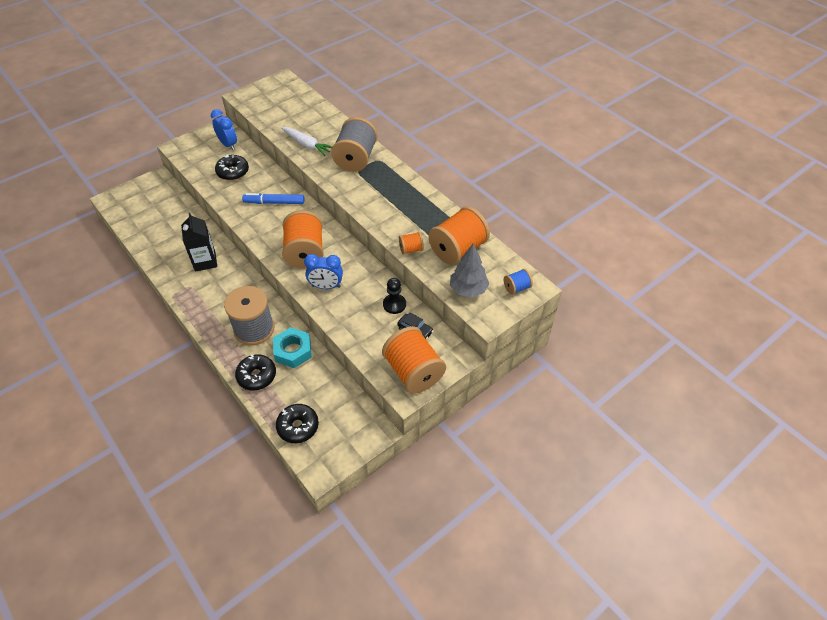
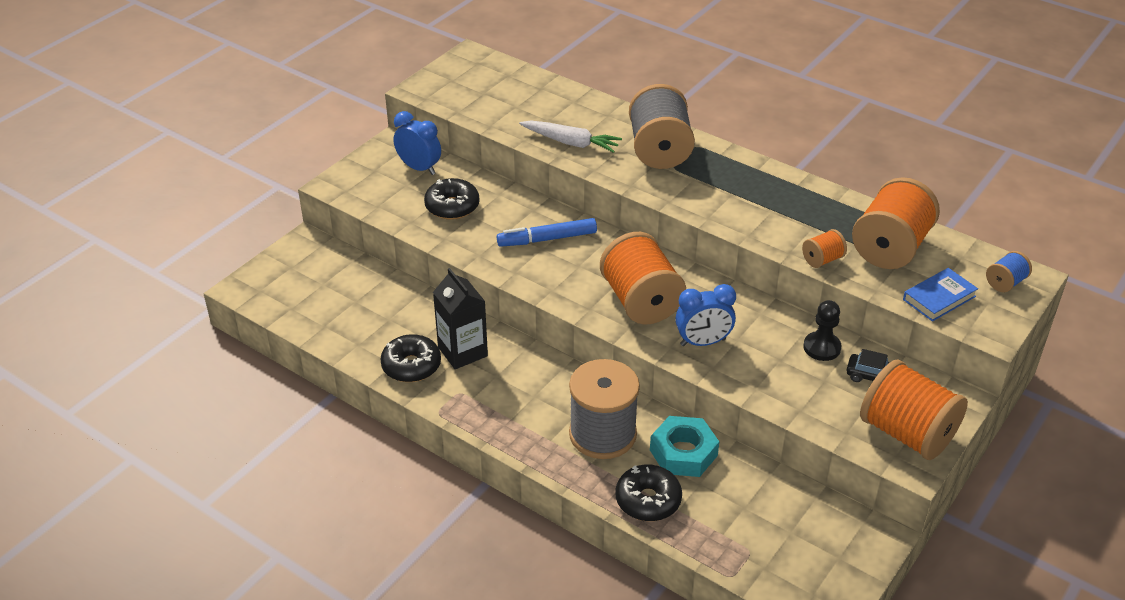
camera: 15 degrees left, 10 degrees down
black donut [276,404,319,443] -> black donut moved to [380,334,441,382]
grey tree [450,244,489,298] -> blue book [903,268,978,322]

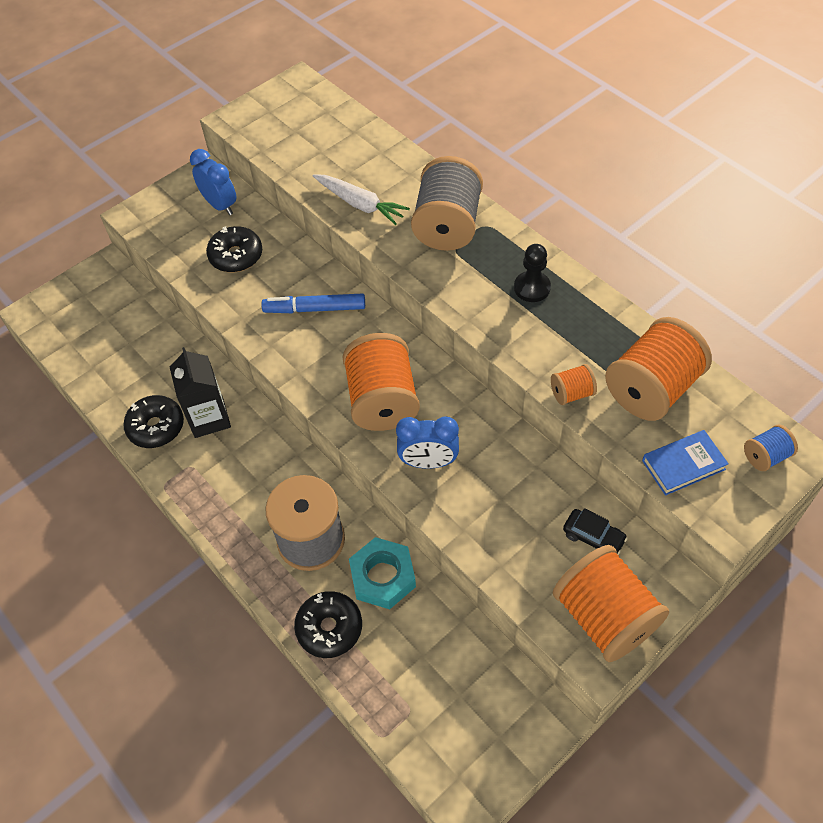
camera: 15 degrees right, 15 degrees up
black pawn [803,300,841,361] -> black pawn moved to [514,244,551,302]

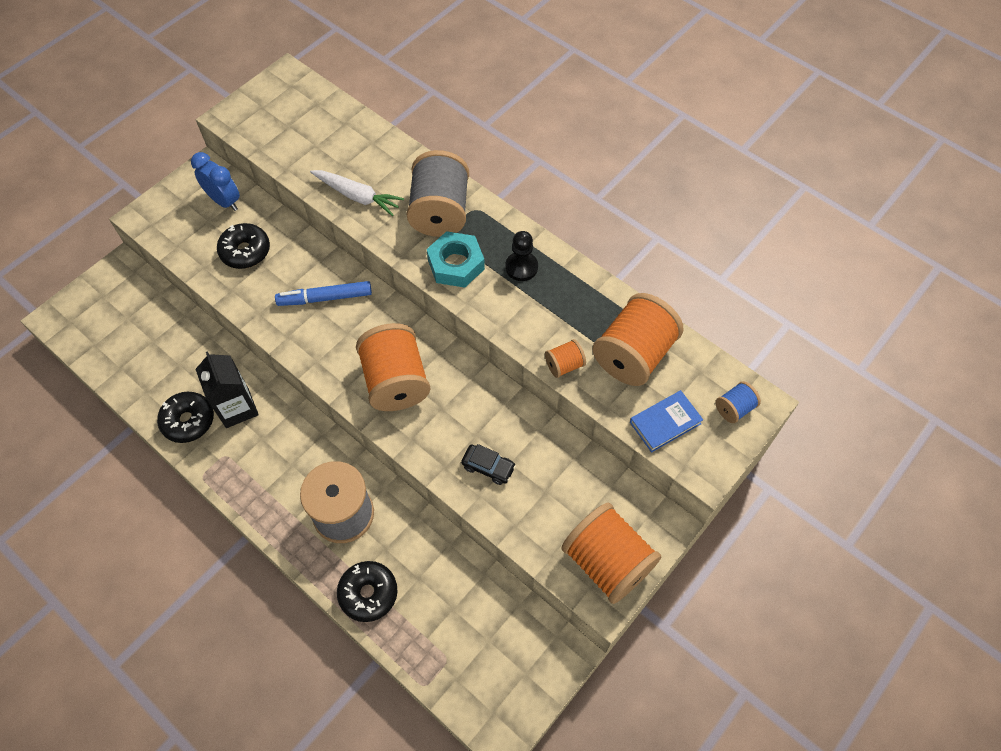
camera: 10 degrees left, 5 degrees up
turquoise nut [349,537,416,609] -> turquoise nut moved to [427,231,485,288]
blue clock [396,416,459,469] -> none
black car [563,508,628,555] -> black car moved to [461,444,516,485]

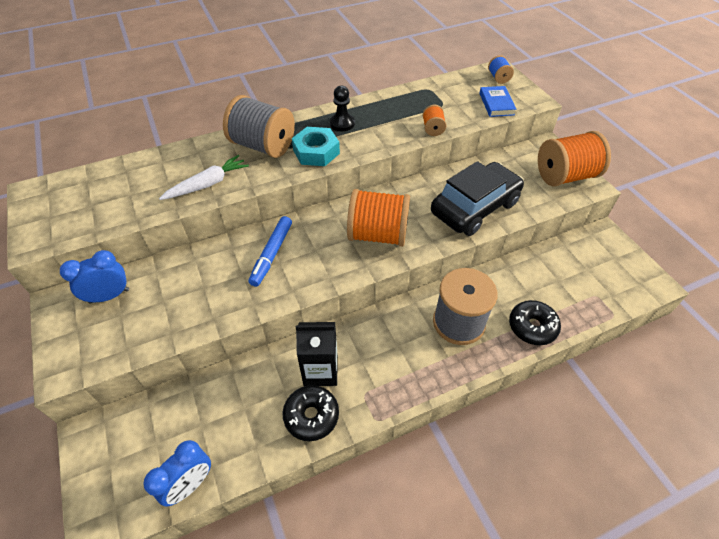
camera: 65 degrees left, 10 degrees down
black donut [217,223,270,269] -> none
black car [461,444,516,485] -> black car [431,161,524,236], size x2.44
orange spool [592,293,683,386] -> none
none -> blue clock [143,440,211,507]

